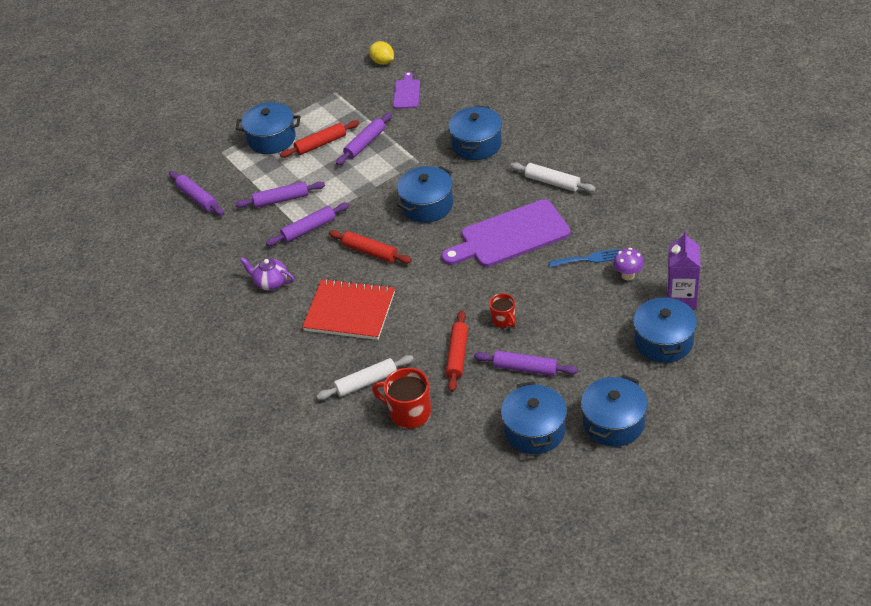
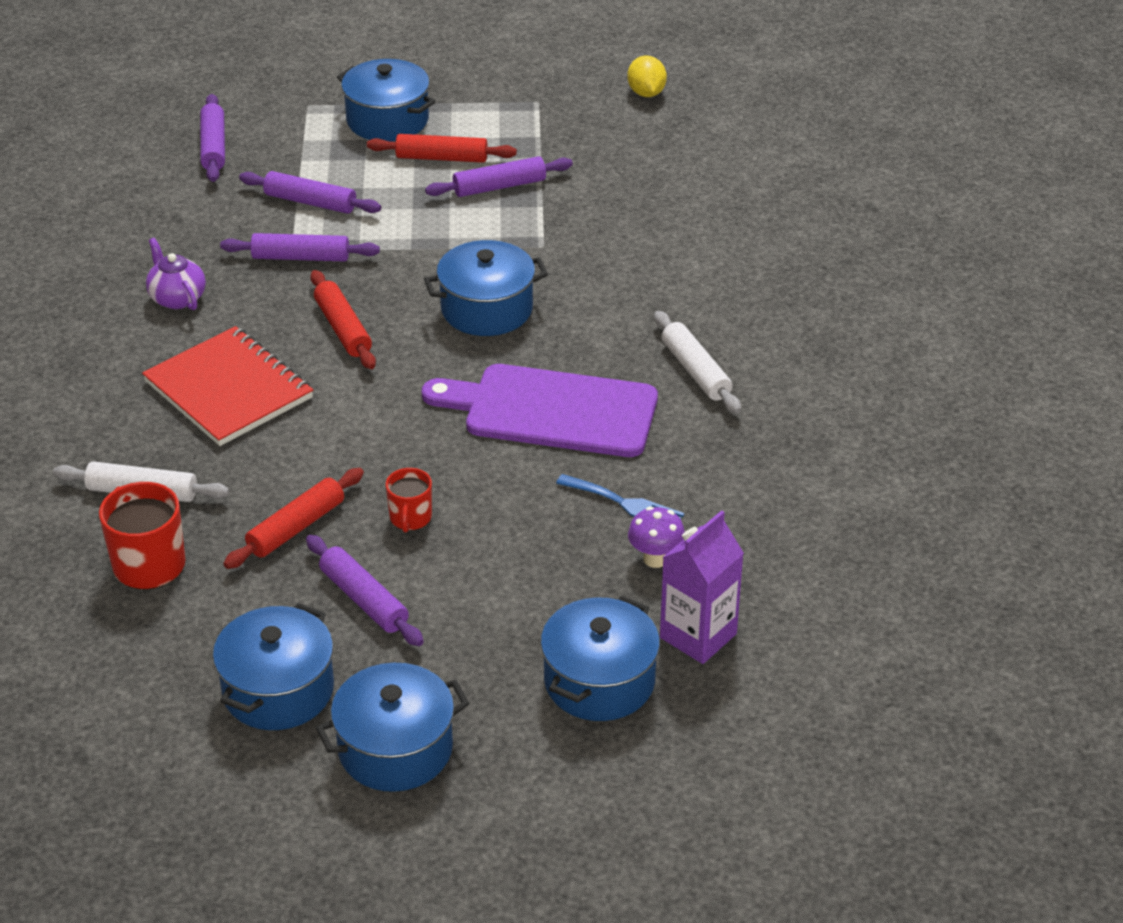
camera: 30 degrees right, 5 degrees down
purple cutting board [393,72,420,109] -> none
blue pot [448,105,502,160] -> none

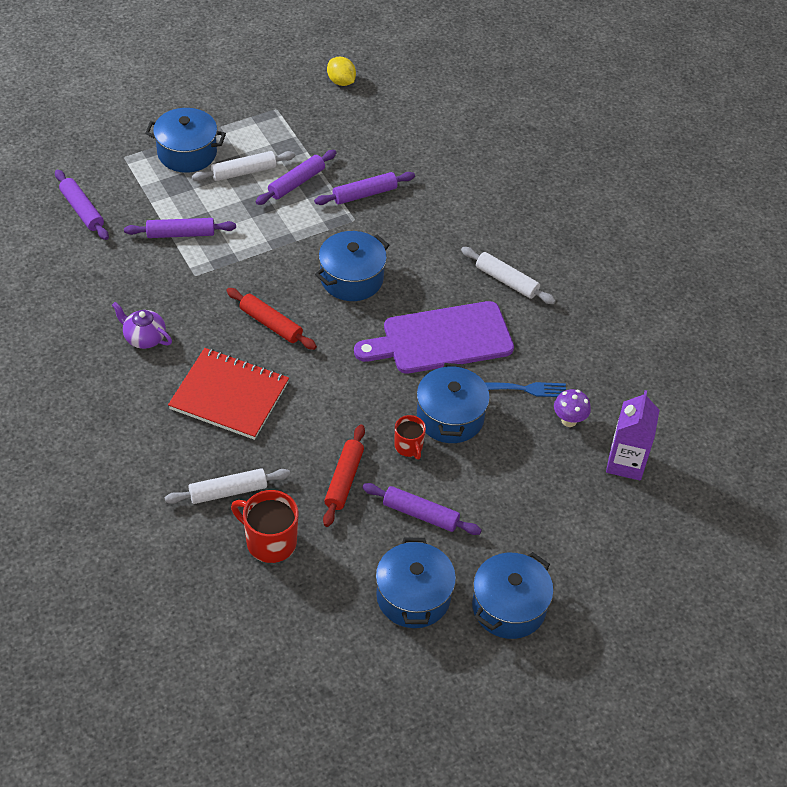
camera: 30 degrees left, 10 degrees up
purple rolling pin [220,233,380,262] -> purple rolling pin moved to [314,172,415,205]
red rolling pin [367,134,517,163] -> white rolling pin [192,151,295,181]
blue pot [540,595,660,721] -> blue pot moved to [417,363,490,443]

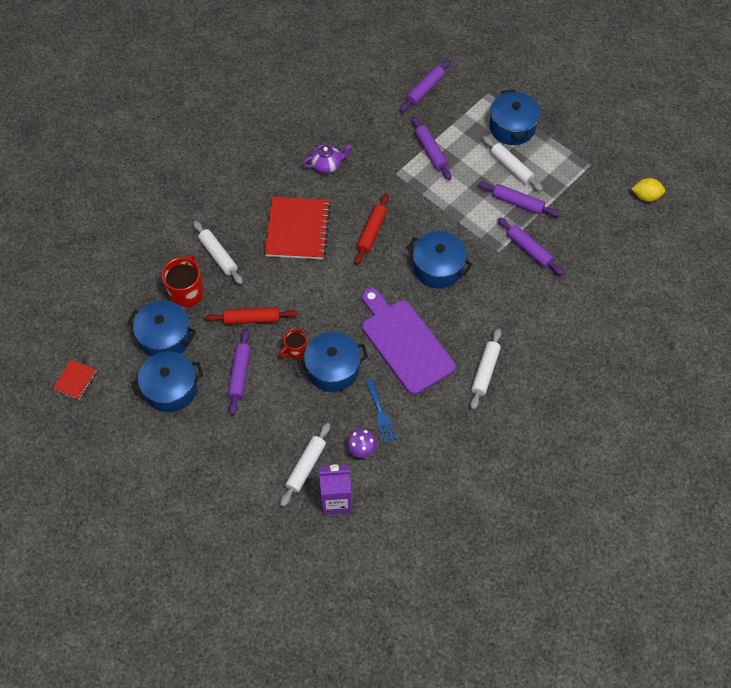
camera: 75 degrees right, 10 degrees up
purple teapot [112,302,172,349] -> purple teapot turned 60 degrees clockwise [303,144,352,174]
yellow lemon [327,57,356,86] -> yellow lemon turned 60 degrees clockwise [631,178,665,202]
blue pot [472,552,554,639] -> blue pot moved to [127,300,196,357]
none -> red notebook [53,360,97,399]
none -> white rolling pin [280,423,330,507]

